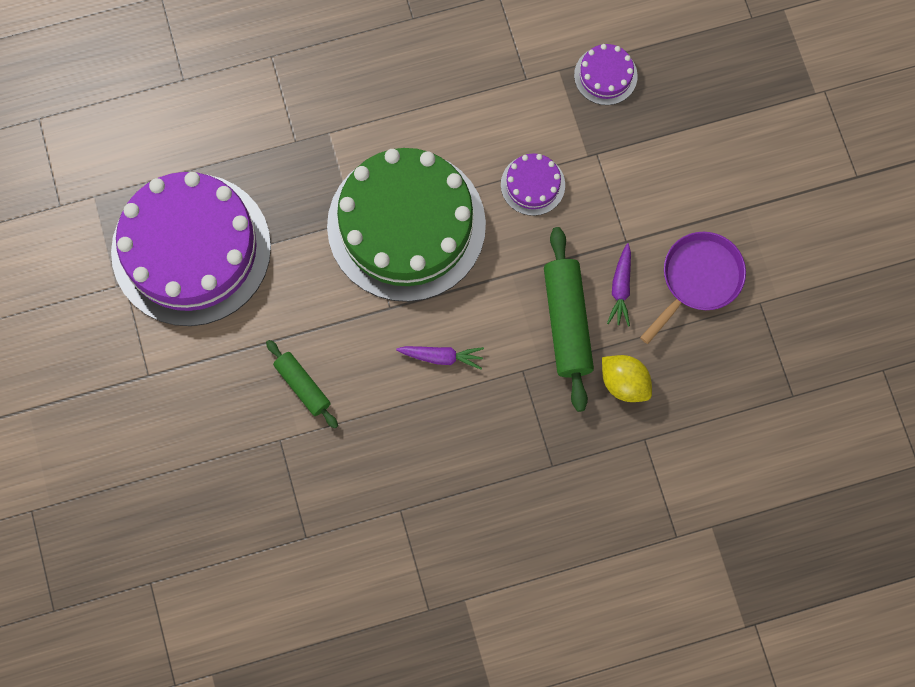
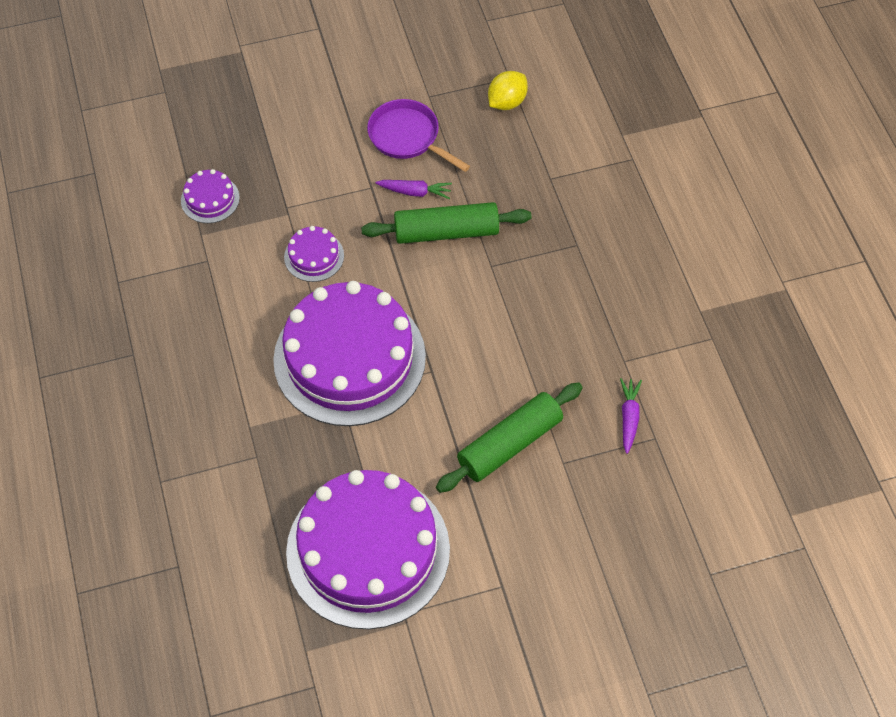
camera: 90 degrees left, 15 degrees down
green rolling pin [266,340,338,429] -> green rolling pin [436,382,583,493], size x1.69
green cake [327,148,486,302] -> purple cake [273,281,426,426]
purple carrot [396,346,484,370] -> purple carrot moved to [620,378,642,454]
yellow lemon [602,355,652,402] -> yellow lemon moved to [488,71,528,110]

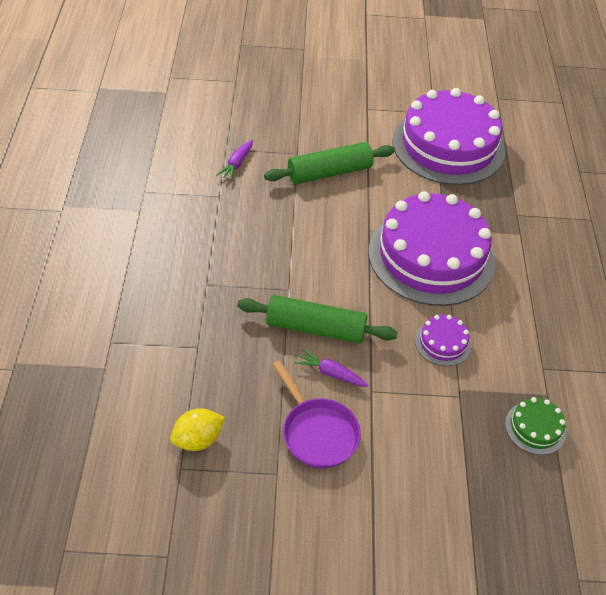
camera: 165 degrees left, 10 degrees down
purple cake [181,169,240,223] -> green cake [505,397,566,455]

